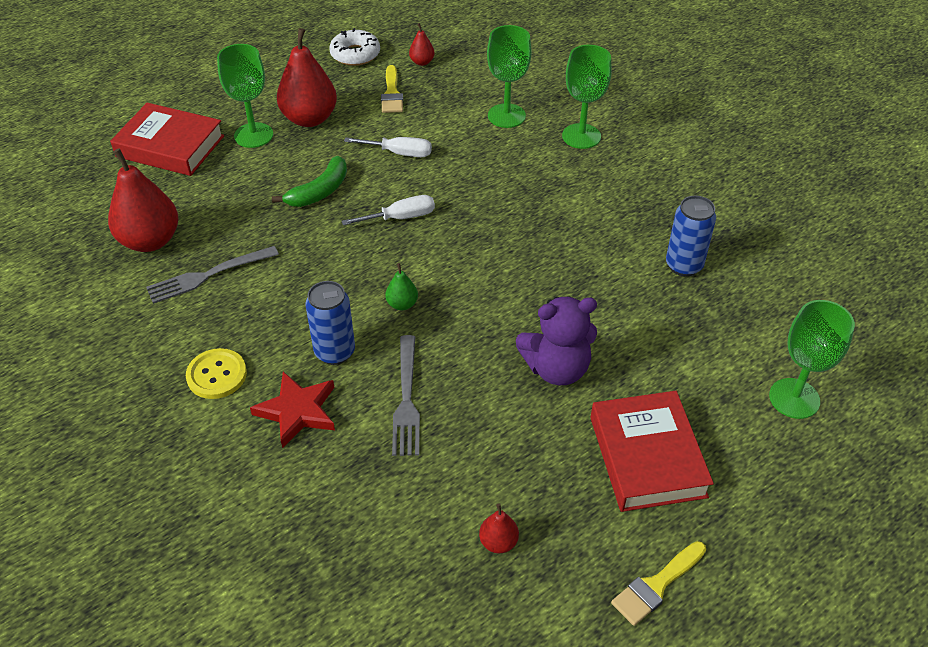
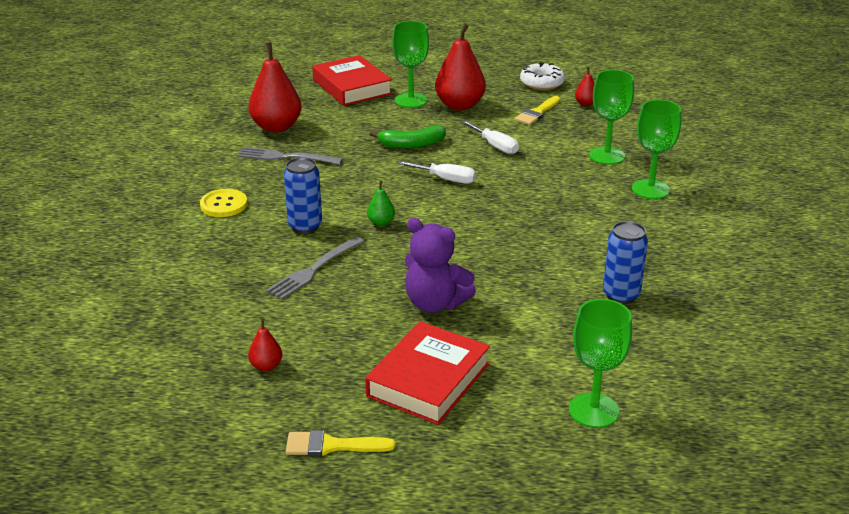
camera: 40 degrees right, 15 degrees down
red star [250,372,335,448] -> none

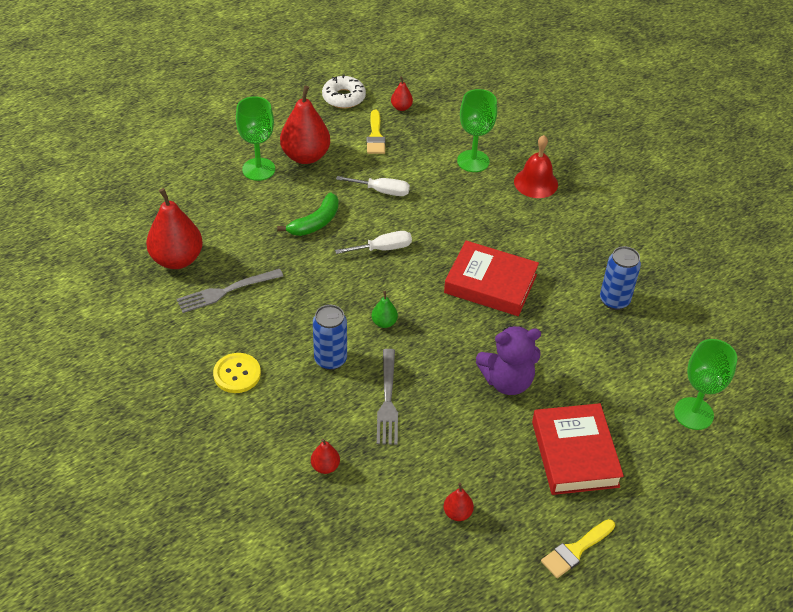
camera: 40 degrees left, 15 degrees up
red book [312,55,392,106] -> red book moved to [444,241,539,316]
green goblet [632,100,681,199] -> red bell [514,135,558,198]
none -> red pear [311,439,340,474]

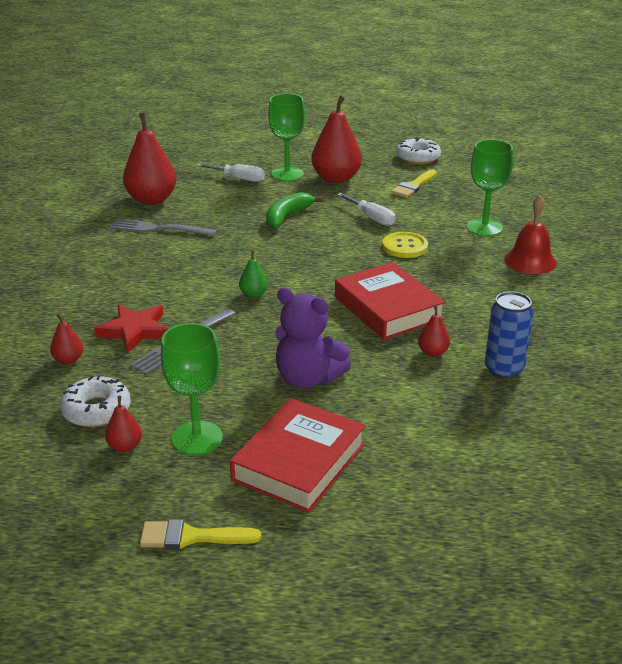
camera: 40 degrees right, 15 degrees down
yellow button [213,353,261,393] -> yellow button moved to [382,232,428,258]
green banana [277,192,339,236] -> green banana turned 135 degrees clockwise [266,192,323,229]
blue can [313,305,347,370] -> none
white screwdriver [335,231,412,254] -> white screwdriver moved to [196,163,265,182]
red pear [391,77,413,111] -> red pear moved to [418,305,450,357]
green goblet [674,339,737,430] -> green goblet moved to [161,323,223,455]
none -> white donut [60,375,131,427]
none -> red star [94,304,168,353]

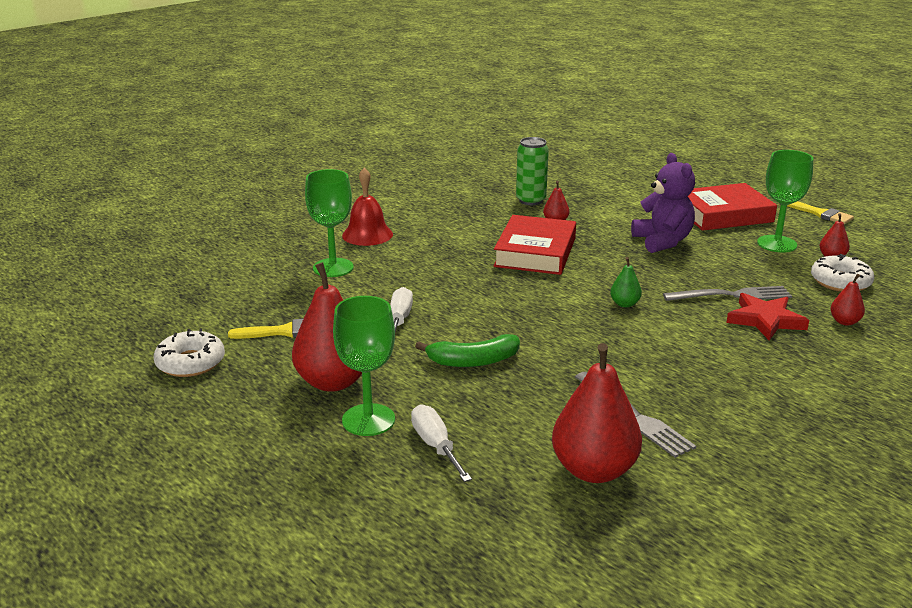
camera: 135 degrees left, 5 degrees down
yellow button [382,232,428,258] -> none
blue can [485,291,534,379] -> green can [516,137,549,205]

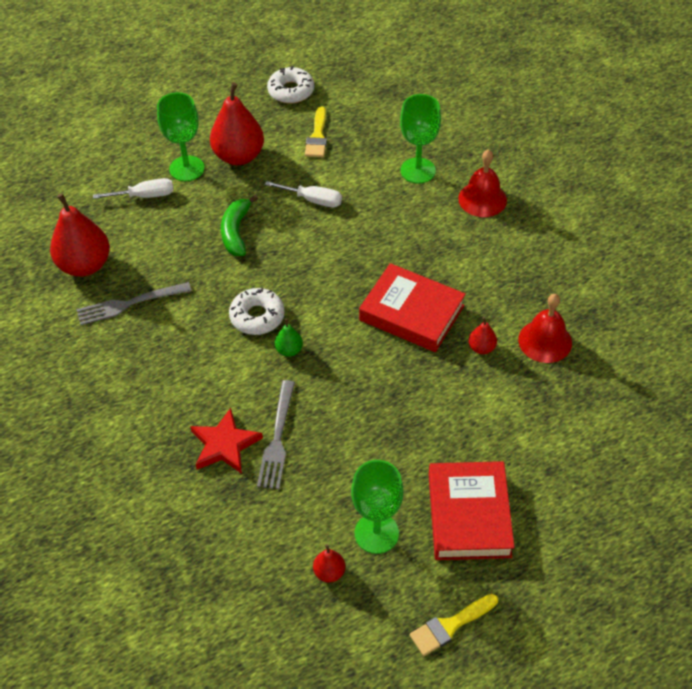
camera: 105 degrees right, 25 degrees up
green can [516,137,549,205] -> red bell [518,294,572,363]
purple teddy bear [631,153,695,253] -> none
white donut [811,254,874,292] -> white donut moved to [229,287,285,335]
red pear [830,274,865,325] -> none

